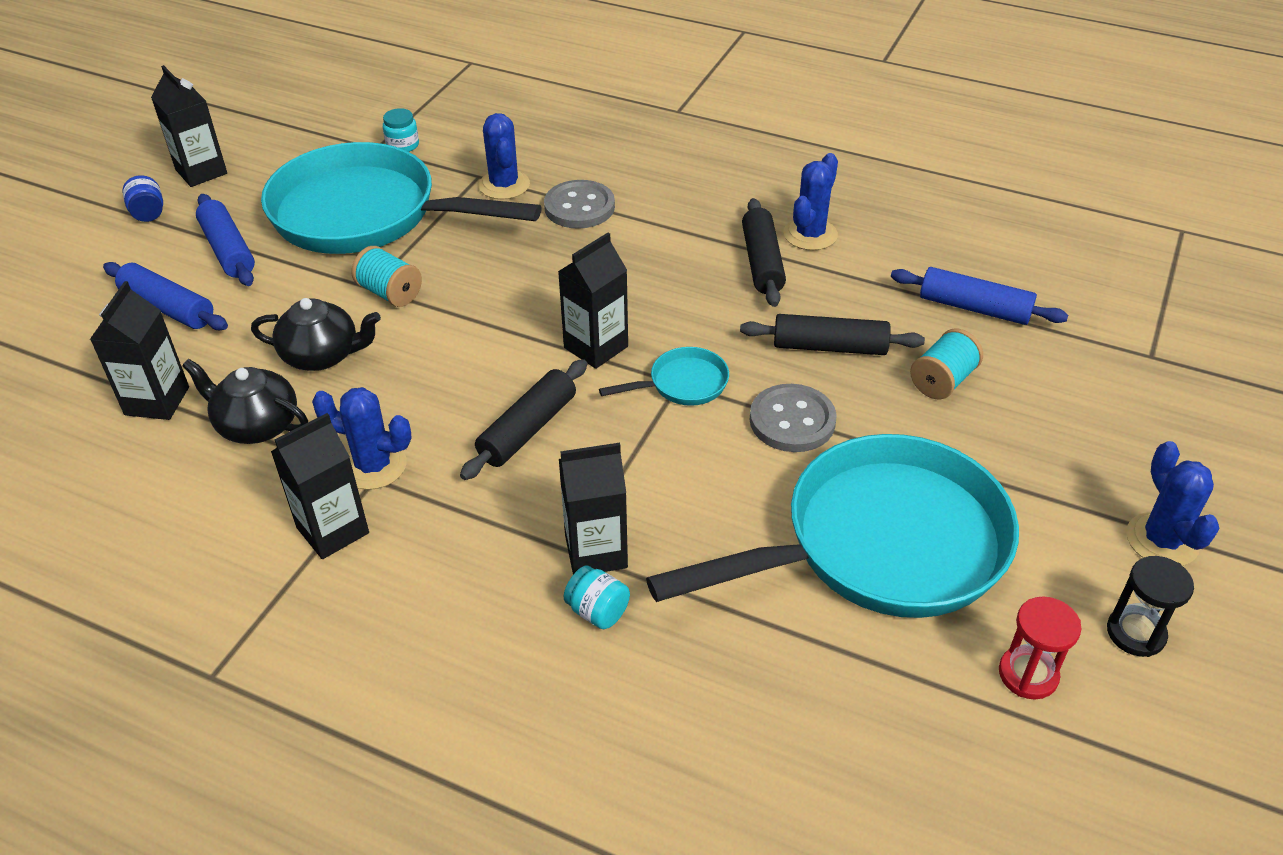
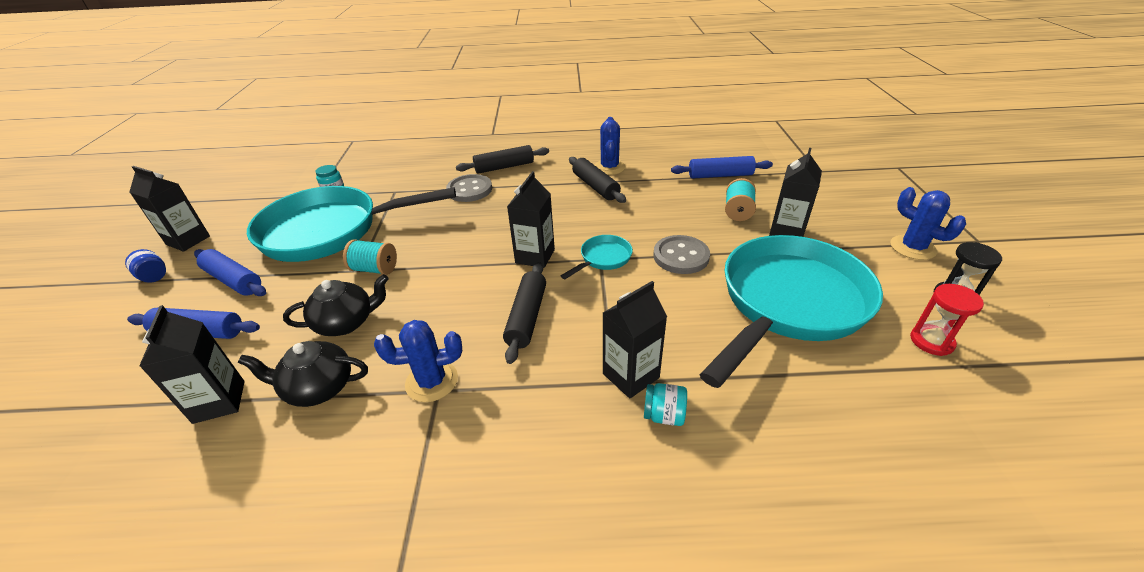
camera: 25 degrees left, 5 degrees down
black carton [271,413,369,559] -> black carton moved to [769,148,822,237]
blue cactus [478,113,530,200] -> none
black rolling pin [740,314,925,355] -> black rolling pin moved to [456,145,549,174]

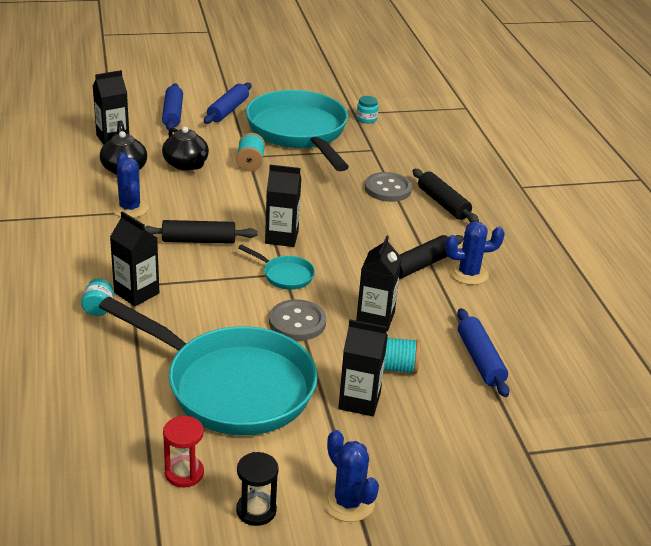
camera: 75 degrees right, 5 degrees down
blue jar [125,249,166,283] -> none
black carton [129,166,210,252] -> black carton moved to [356,235,402,331]
blue cactus [890,187,966,260] -> blue cactus turned 75 degrees counterclockwise [323,430,379,522]

